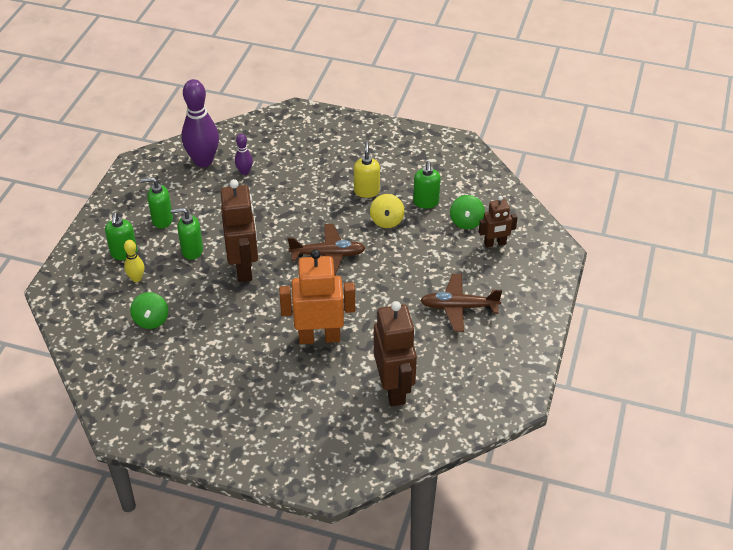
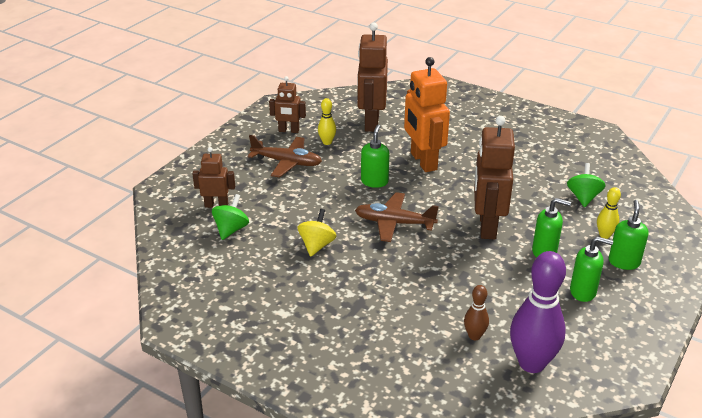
camera: 165 degrees left, 10 degrees down
purple bowling pin [235,134,253,175] -> brown bowling pin [464,285,489,340]
orange robot [279,250,355,344] -> orange robot turned 60 degrees clockwise [404,57,450,172]
yellow soap dispenser [354,141,380,198] -> none
green soap dispenser [413,161,441,209] -> green soap dispenser moved to [361,124,389,188]
none -> brown robot [269,76,306,133]
none -> yellow bowling pin [318,98,336,145]

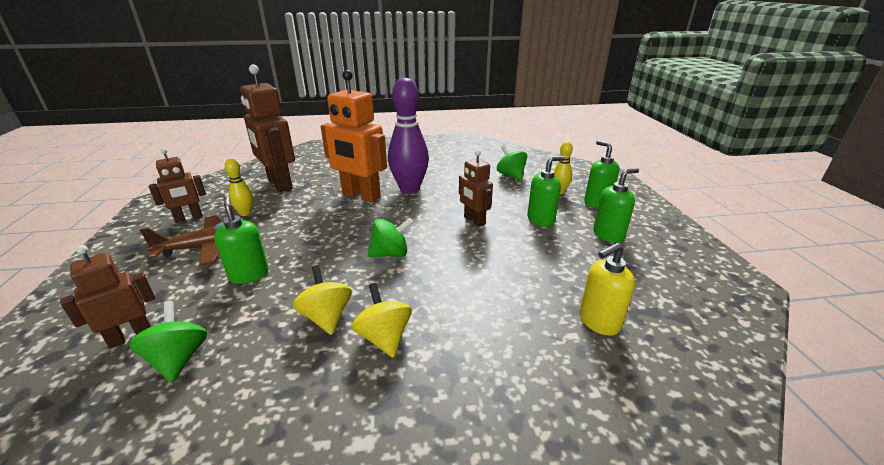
camera: 40 degrees left, 5 degrees down
brown plane [355,192,439,242] -> green spinning top [367,218,413,257]
green soap dispenser [361,124,389,188] -> green soap dispenser moved to [214,196,269,284]
brown bowling pin [464,285,489,340] -> yellow soap dispenser [579,243,635,336]
brown robot [474,116,515,239] -> brown robot [459,150,493,227], size x0.56
purple bowling pin [510,251,566,373] -> purple bowling pin moved to [388,77,429,194]
none -> yellow spinning top [352,283,412,358]

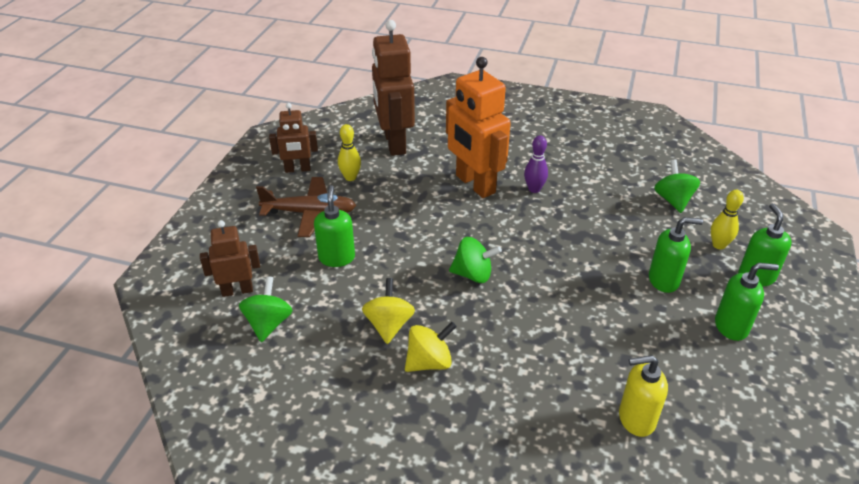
camera: 25 degrees right, 10 degrees up
yellow spinning top [352,283,412,358] -> yellow spinning top turned 60 degrees clockwise [405,322,457,372]
purple bowling pin [388,77,429,194] -> purple bowling pin [524,135,548,193], size x0.48
brown robot [459,150,493,227] -> none

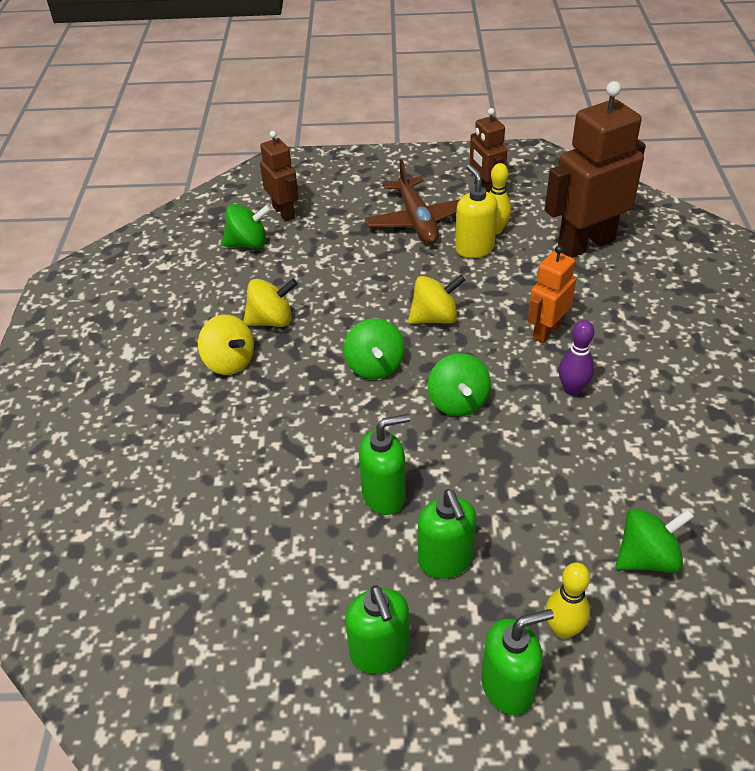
camera: 75 degrees right, 5 degrees up
green soap dispenser [314,185,355,267] -> green soap dispenser moved to [359,414,410,515]
orange robot [446,57,511,198] -> orange robot [528,245,576,344], size x0.56
yellow soap dispenser [619,355,668,437] -> yellow soap dispenser moved to [455,164,498,258]
none -> yellow spinning top [408,275,465,324]
none -> green spinning top [428,353,491,416]

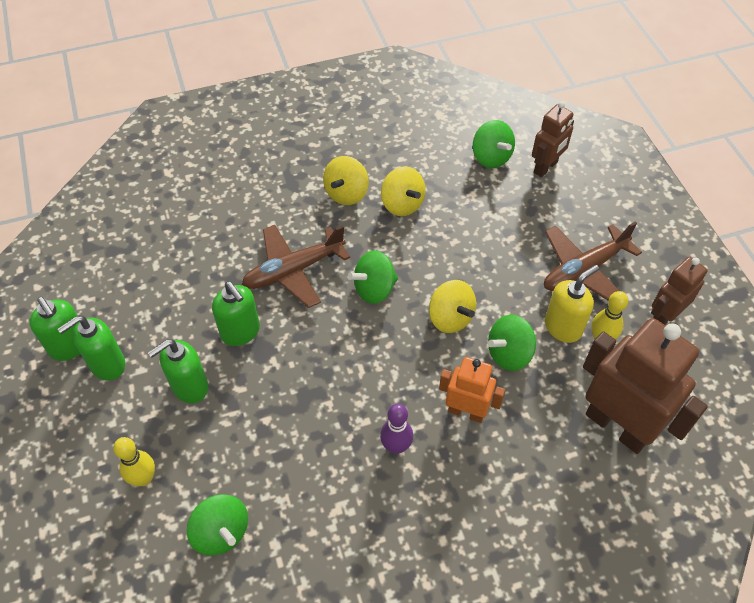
camera: 70 degrees right, 10 degrees up
green spinning top [428,353,491,416] -> green spinning top moved to [488,315,536,371]
green soap dispenser [481,609,554,715] -> green soap dispenser moved to [29,297,80,361]
none -> brown plane [242,225,350,308]

